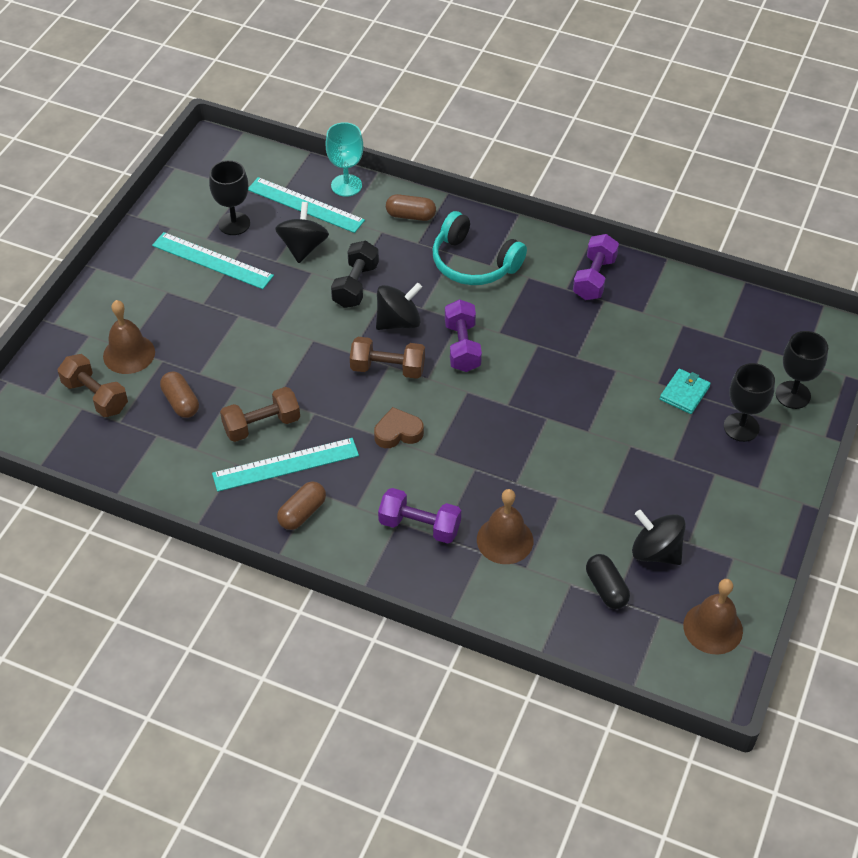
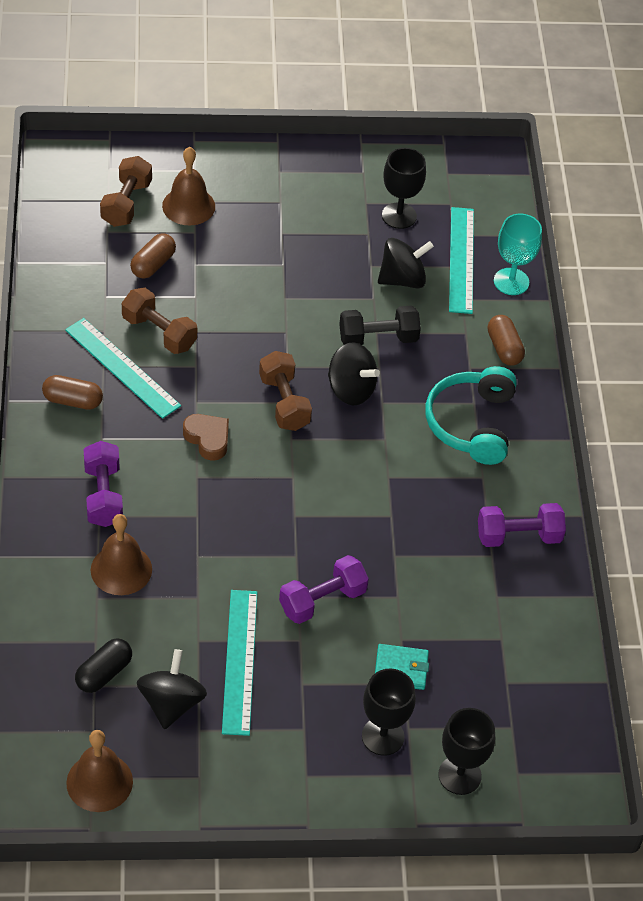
camera: 60 degrees right, 0 degrees up
turquoise ruler [152,232,274,289] -> turquoise ruler moved to [222,590,257,736]
purple dumbbell [445,299,482,372] -> purple dumbbell moved to [279,555,369,624]

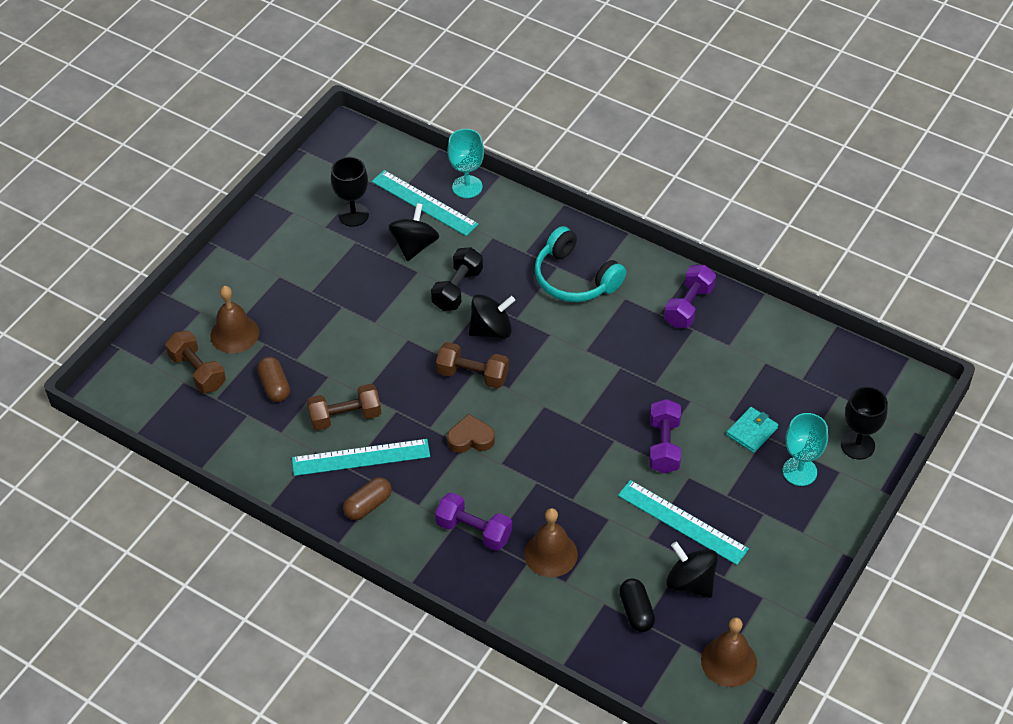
camera: 50 degrees left, 0 degrees up
black goblet [362,669,416,756] -> turquoise goblet [783,413,828,486]
brown capsule [488,315,525,366] -> none

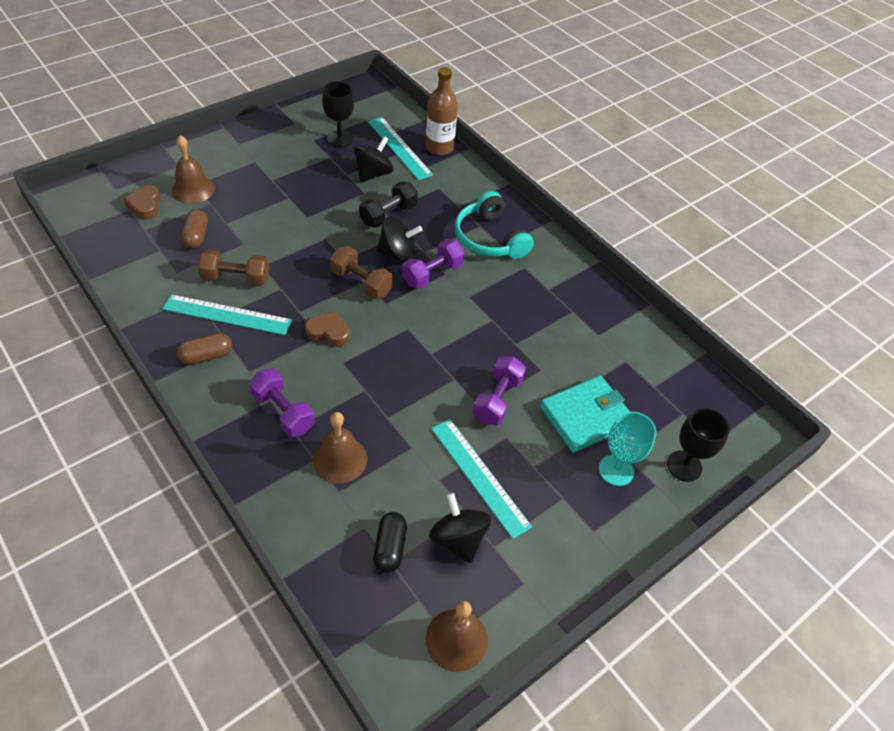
camera: 15 degrees right, 0 degrees up
brown dumbbell [165,331,226,393] -> brown heart [124,185,161,220]
turquoise goblet [447,129,484,198] -> brown bottle [426,67,458,155]
purple dumbbell [664,265,716,328] -> purple dumbbell moved to [402,239,465,289]
turquoise wallet [726,407,778,453] -> turquoise wallet [540,376,630,453], size x1.79

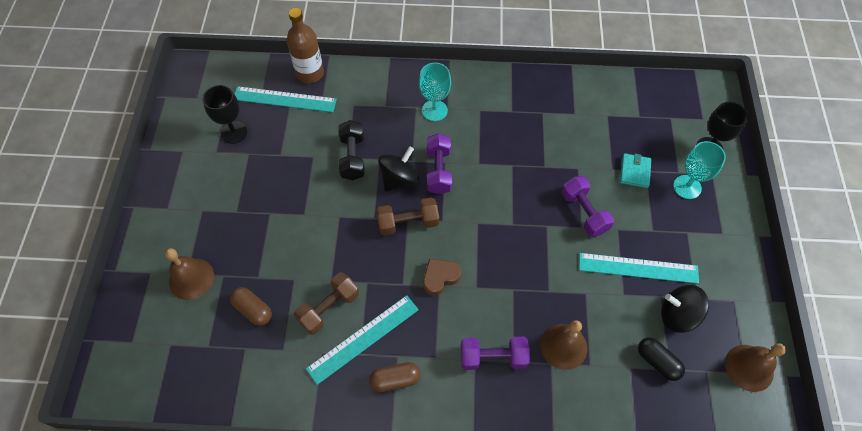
camera: 45 degrees left, 10 degrees up
brown heart [124,185,161,220] -> none
brown capsule [177,333,232,365] -> brown capsule turned 60 degrees clockwise [369,362,421,392]
black spinning top [354,136,394,182] -> none
turquoise headphones [455,191,534,259] -> turquoise goblet [419,63,451,121]
turquoise wallet [540,376,630,453] -> turquoise wallet [620,153,651,188], size x0.56

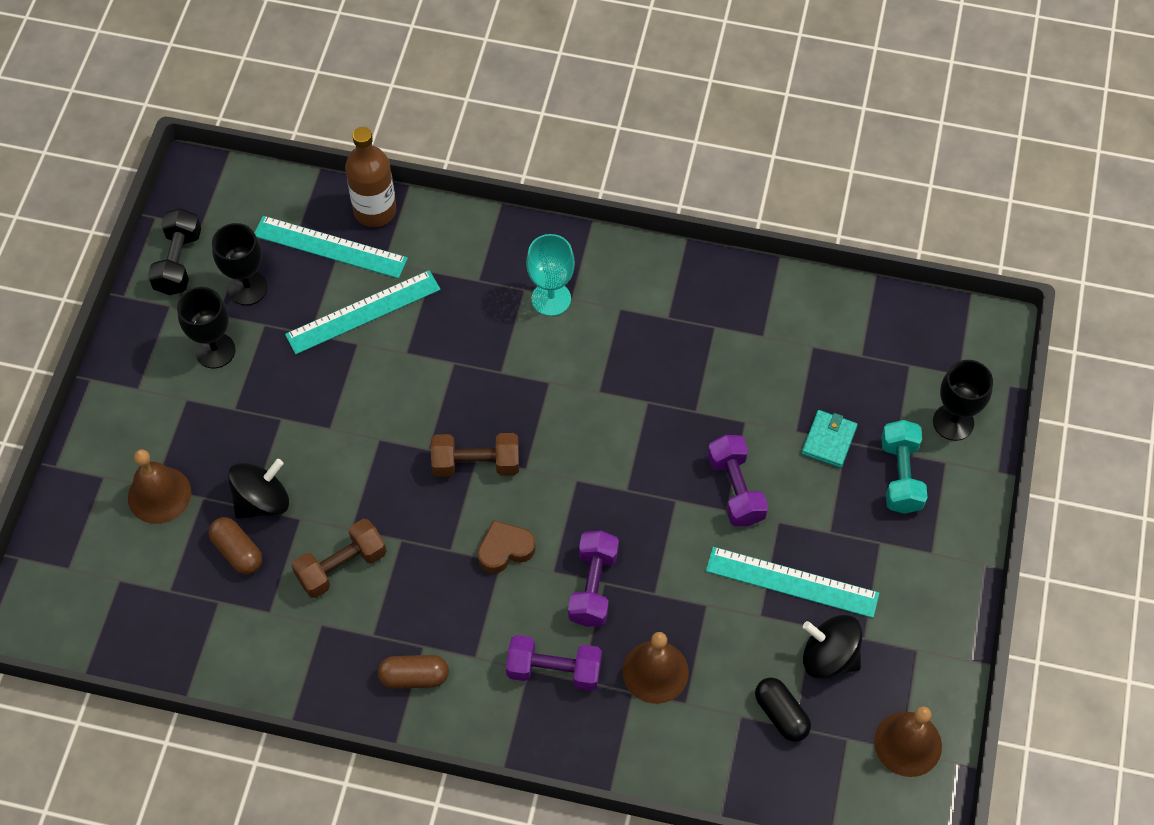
camera: 10 degrees right, 0 degrees up
turquoise ruler [306,295,419,385] -> turquoise ruler moved to [285,270,441,354]
black dumbbell [338,120,364,180] -> black dumbbell moved to [148,208,201,295]
black spinning top [378,146,419,192] -> black spinning top moved to [228,459,289,519]
purple dumbbell [427,133,452,194] -> purple dumbbell moved to [568,531,619,627]
turquoise goblet [673,141,726,199] -> turquoise dumbbell [881,420,928,514]
none -> black goblet [177,287,236,368]

